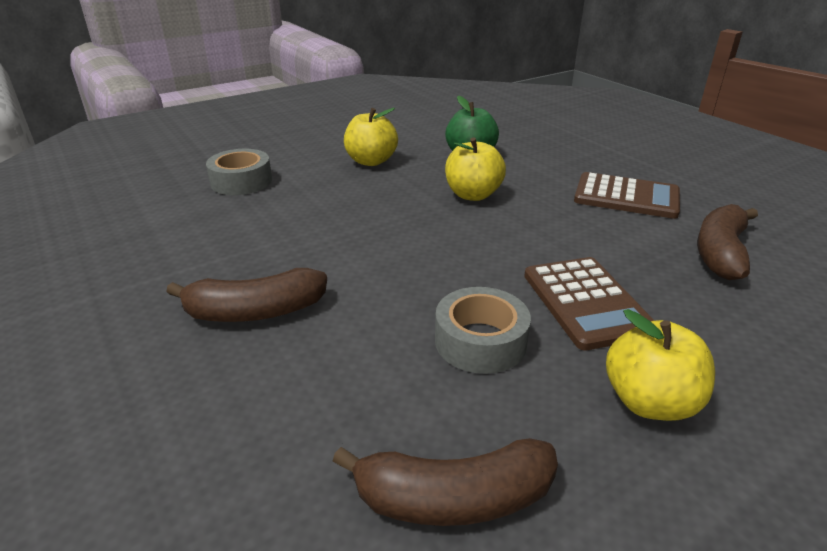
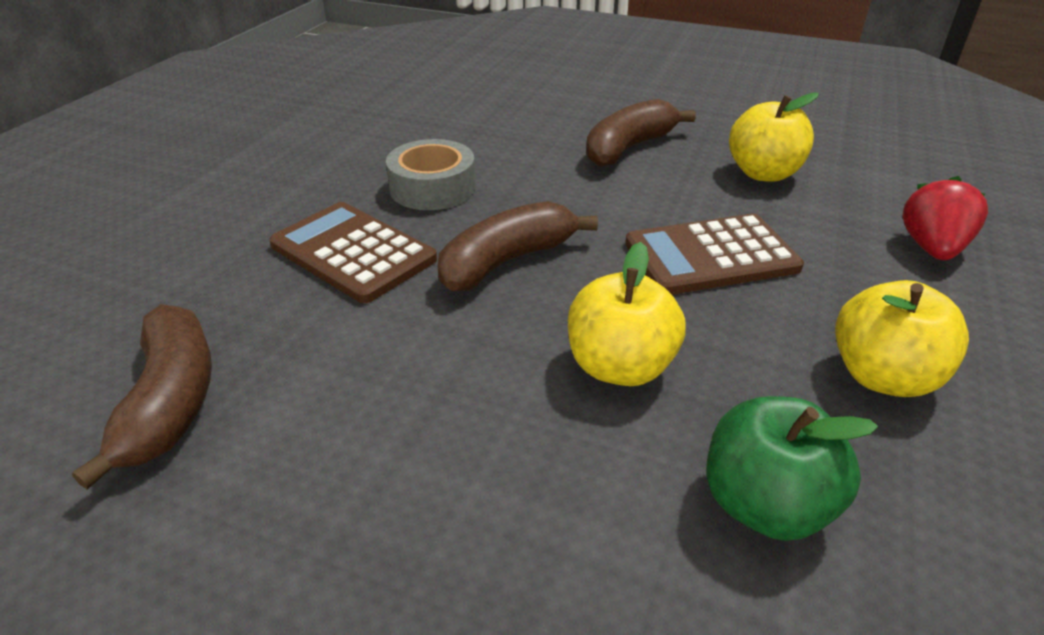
camera: 145 degrees right, 5 degrees up
grey tape [206,149,272,195] -> red strawberry [903,176,988,260]
brown banana [332,438,558,526] -> brown banana moved to [438,201,598,291]
brown calculator [574,172,680,219] -> brown calculator moved to [625,214,804,295]
yellow apple [606,309,715,421] -> yellow apple moved to [729,93,819,182]

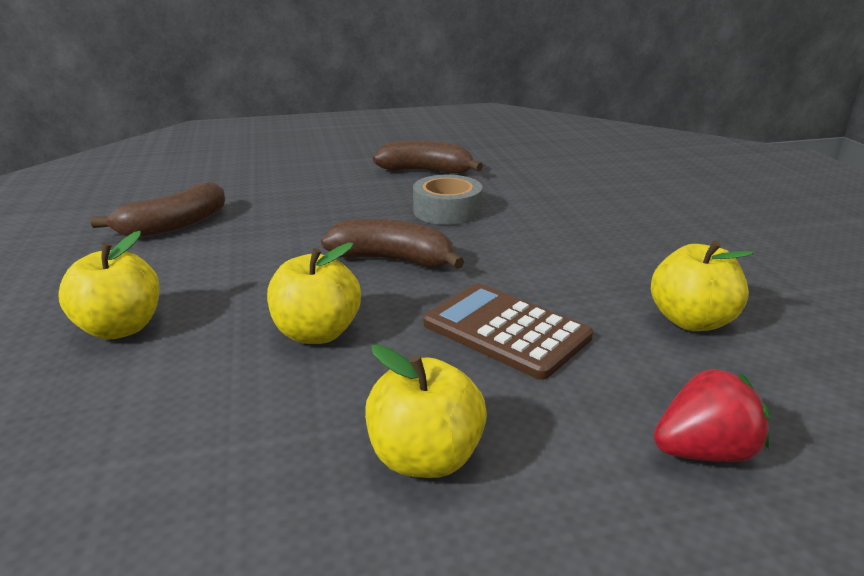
camera: 55 degrees right, 10 degrees down
brown calculator [269,202,437,303] -> none
brown banana [586,99,696,166] -> brown banana moved to [373,141,483,174]
green apple [706,396,878,541] -> none
none -> yellow apple [58,231,160,340]

